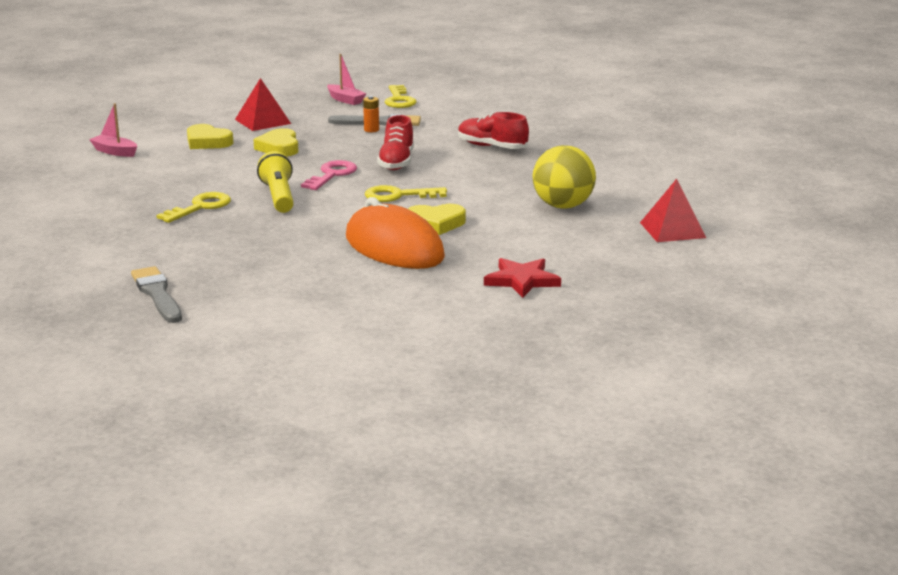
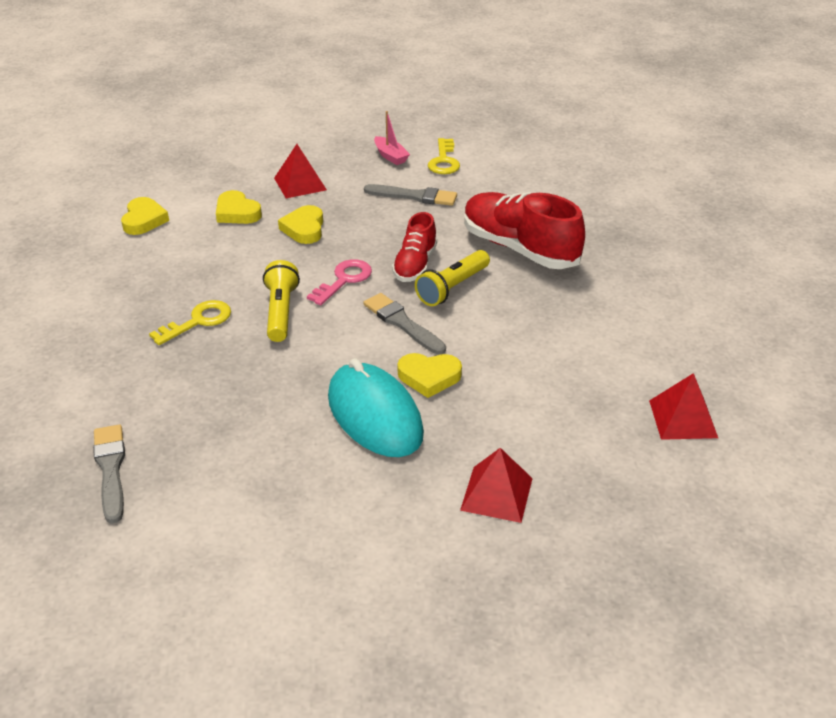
camera: 10 degrees right, 15 degrees up
pink boat [89,104,137,157] -> yellow heart [121,197,169,235]
orange mouse [346,197,445,269] -> turquoise mouse [328,358,424,457]
orange battery [363,96,379,132] -> none
yellow key [365,185,447,202] -> grey brush [363,293,446,355]
red shoe [458,112,529,149] -> red shoe [464,192,585,269], size x1.70
red star [484,258,561,298] -> red pyramid [460,448,533,523]
yellow ball [533,145,596,209] -> none
none -> yellow flashlight [415,250,490,306]

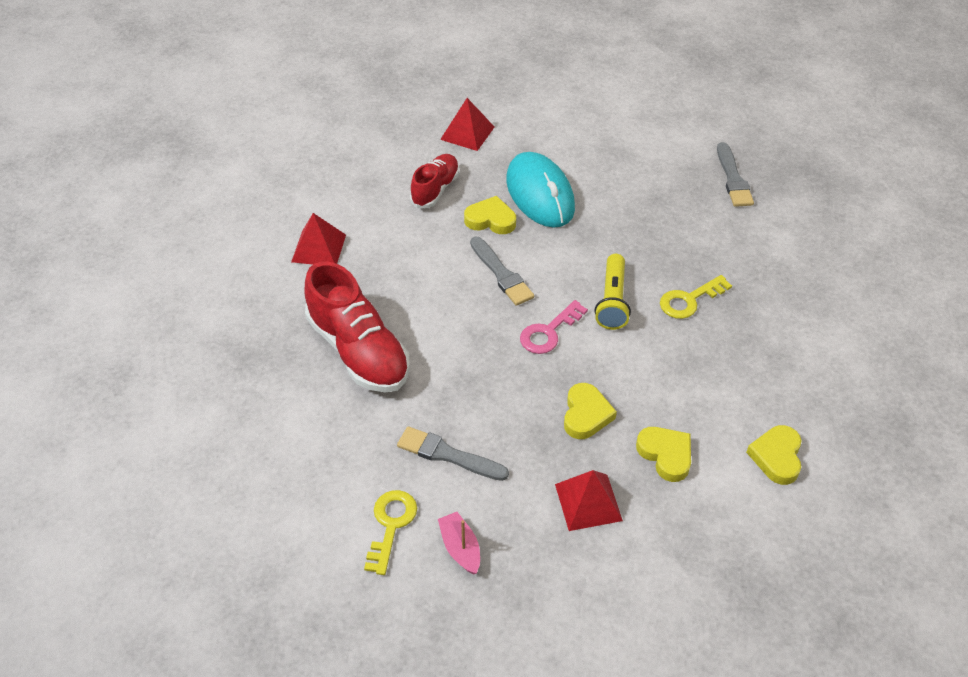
camera: 170 degrees left, 10 degrees up
red shoe [392,212,437,282] -> red shoe moved to [410,154,459,208]
yellow flashlight [415,250,490,306] -> none
red pyramid [649,373,718,440] -> red pyramid moved to [291,213,346,265]

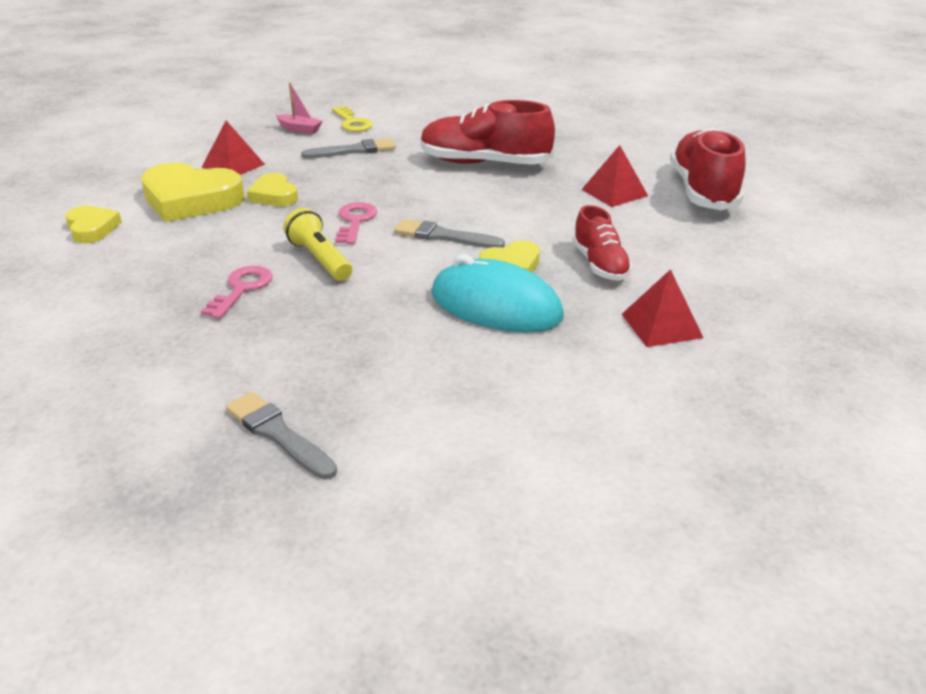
camera: 140 degrees right, 15 degrees down
yellow heart [636,427,691,482] -> yellow heart [141,163,245,222], size x1.82
yellow key [660,275,732,319] -> pink key [201,266,273,319]
none -> red shoe [670,128,746,210]

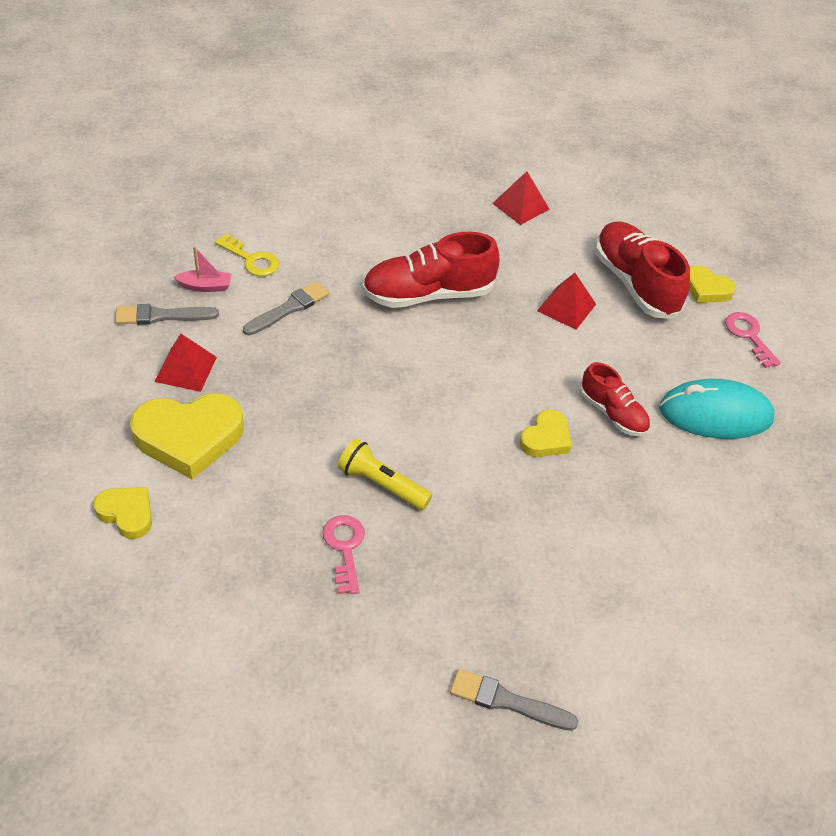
camera: 30 degrees left, 15 degrees up
yellow heart [247,173,298,206] -> yellow heart moved to [689,265,736,303]
pink key [335,202,377,244] -> pink key moved to [725,312,781,368]
grey brush [394,219,505,248] -> grey brush moved to [115,304,219,325]
turquoise mouse [432,254,564,332] -> turquoise mouse moved to [659,379,775,439]
red pyramid [622,269,703,347] -> red pyramid moved to [492,171,549,225]

